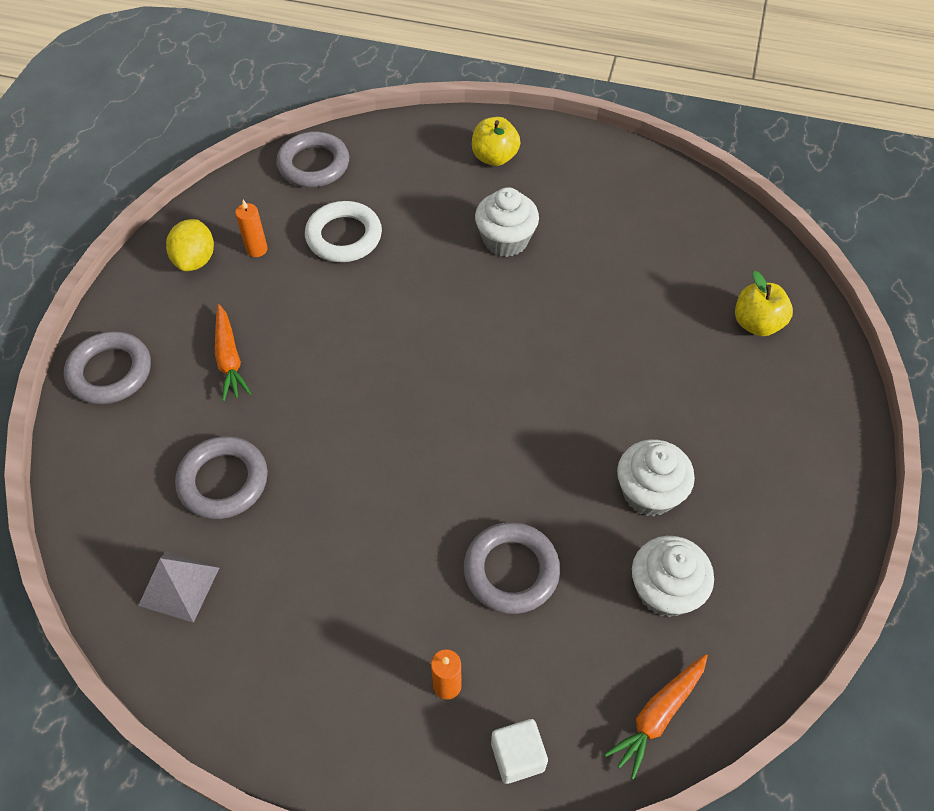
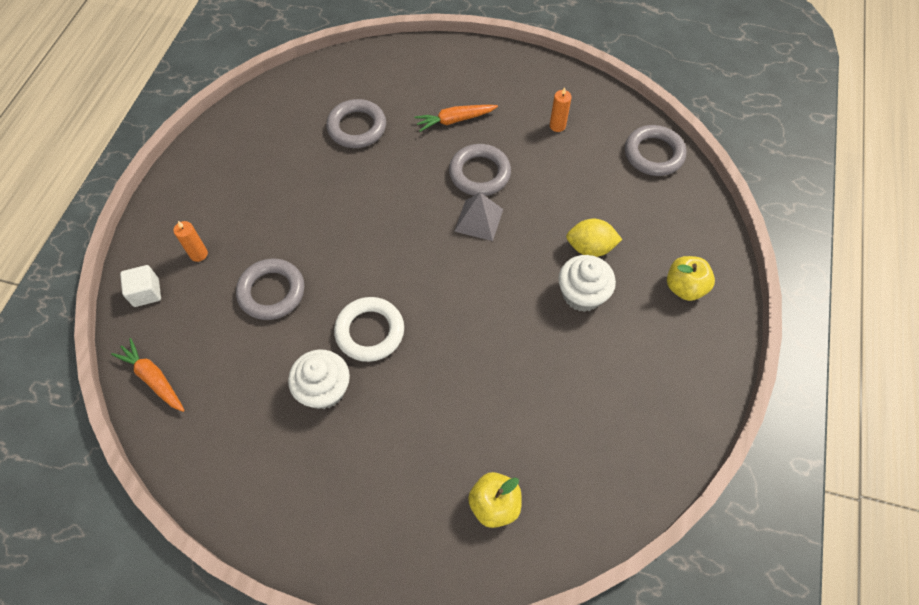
camera: 90 degrees right, 5 degrees up
grey ring [64,331,151,404] -> grey ring moved to [449,144,511,196]
grey pyramid [138,552,219,623] -> grey pyramid moved to [454,193,503,241]
yellow lemon [166,219,214,271] -> yellow lemon moved to [566,219,622,257]
white ring [305,201,382,262] -> white ring moved to [334,297,404,362]
white cupcake [632,536,714,617] -> none

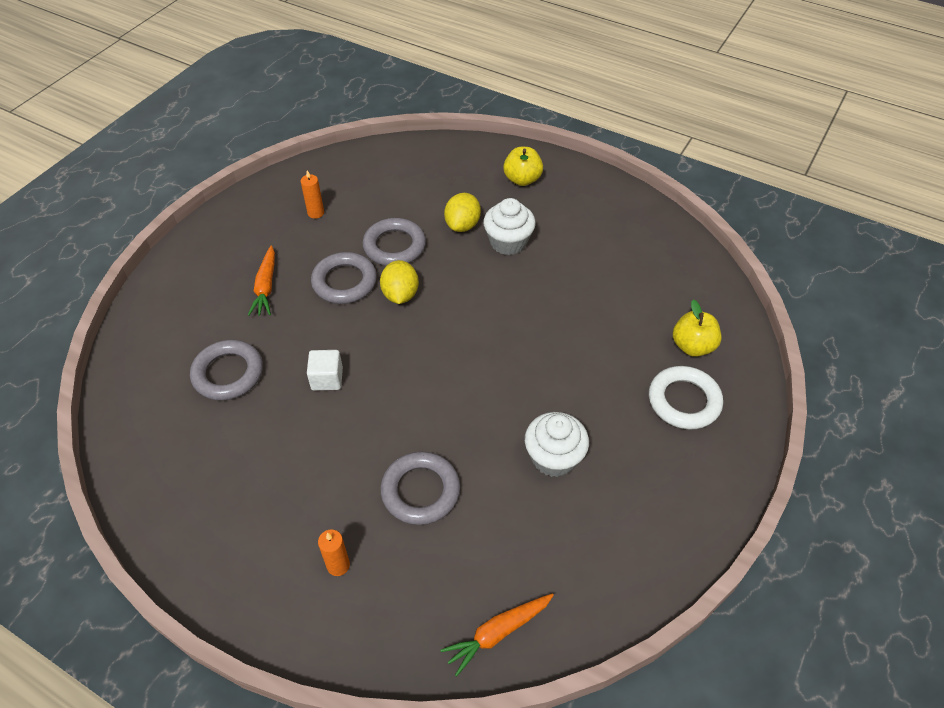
camera: 75 degrees left, 10 degrees down
white cube [120,265,161,307] -> white cube moved to [307,350,343,391]
white ring [334,297,404,362] -> white ring moved to [649,366,723,429]
grey pyramid [454,193,503,241] -> yellow lemon [380,260,419,304]
grey ring [625,125,686,176] -> grey ring moved to [363,218,426,266]

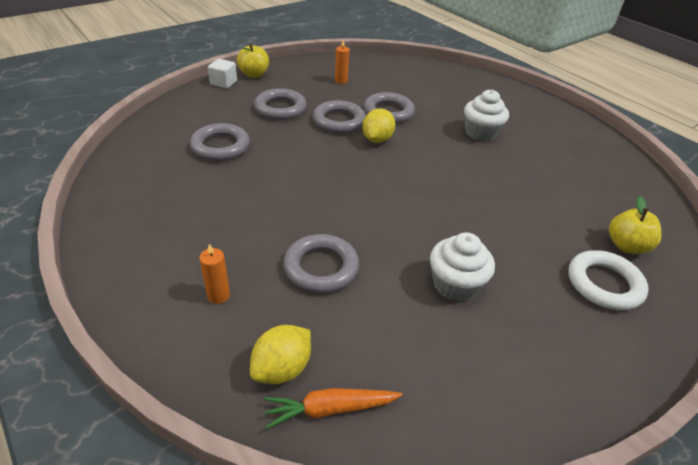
camera: 20 degrees right, 10 degrees down
orange carrot [248,246,275,316] -> grey ring [254,88,307,120]
white cube [307,350,343,391] -> white cube moved to [208,59,237,88]
yellow lemon [444,193,481,232] -> yellow lemon moved to [250,325,311,384]
yellow apple [503,147,543,186] -> yellow apple moved to [237,44,269,78]

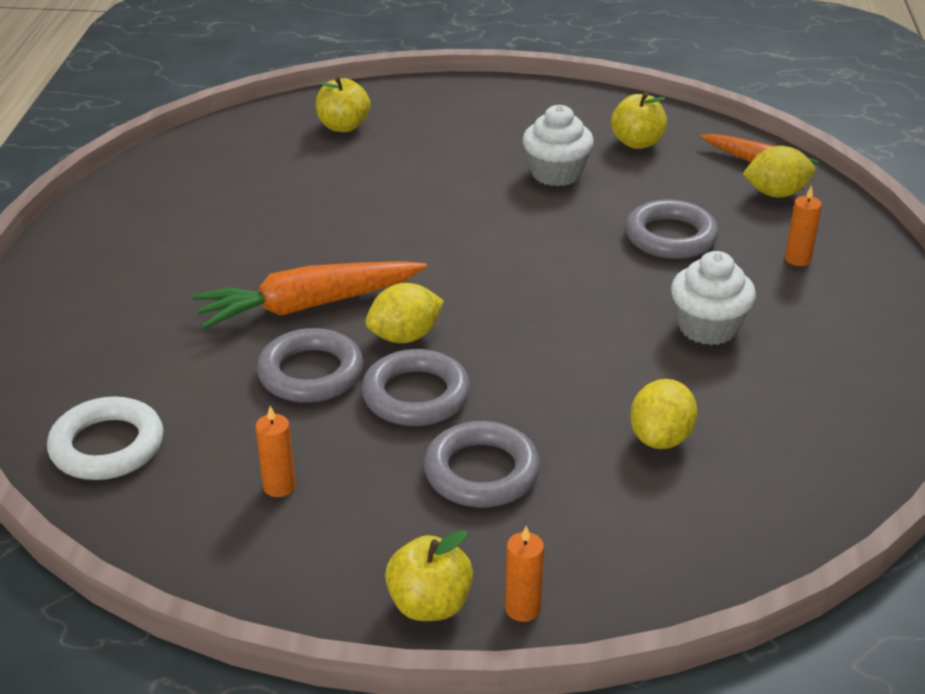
camera: 135 degrees left, 5 degrees down
grey ring [190,123,250,161] -> yellow lemon [630,379,697,449]
white cube [208,59,237,88] -> orange candle [505,526,544,622]
white cupcake [464,90,509,142] -> white cupcake moved to [671,251,756,345]
white ring [568,250,649,310] -> white ring moved to [47,396,163,480]
none -> orange carrot [192,261,427,329]
none -> yellow apple [611,92,667,149]

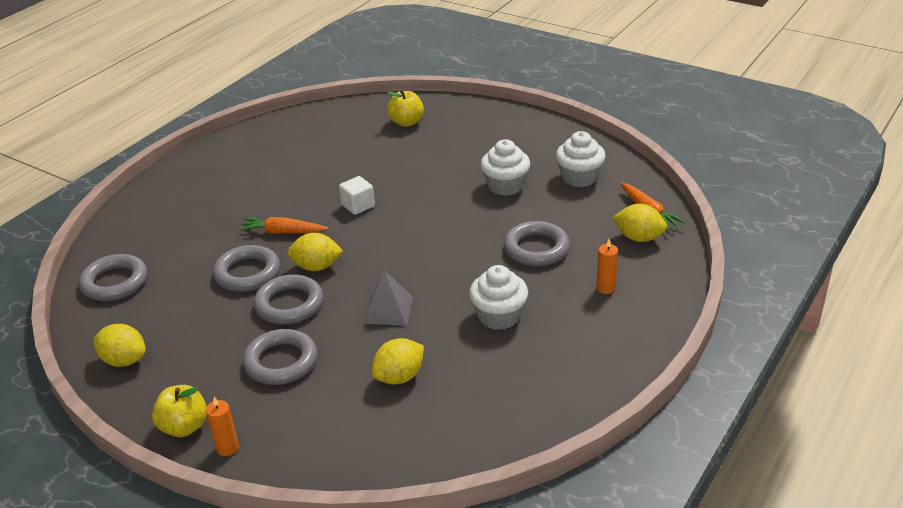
camera: 30 degrees right, 0 degrees up
white ring [47,396,163,480] -> grey ring [79,254,147,301]
orange carrot [192,261,427,329] -> orange carrot [238,217,329,233], size x0.60
orange candle [256,406,295,497] -> none
yellow apple [611,92,667,149] -> white cupcake [556,131,606,187]
none -> yellow lemon [93,324,146,367]
none -> white cube [339,176,375,215]
none -> grey pyramid [363,270,413,326]

